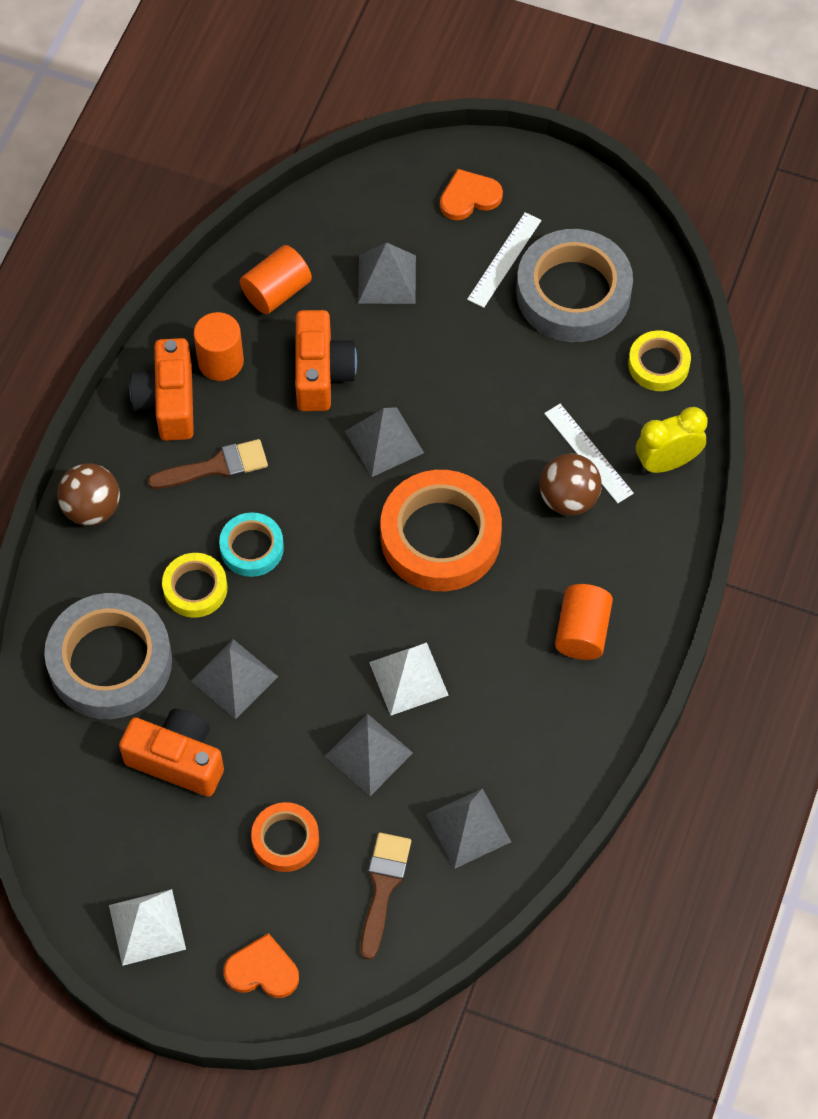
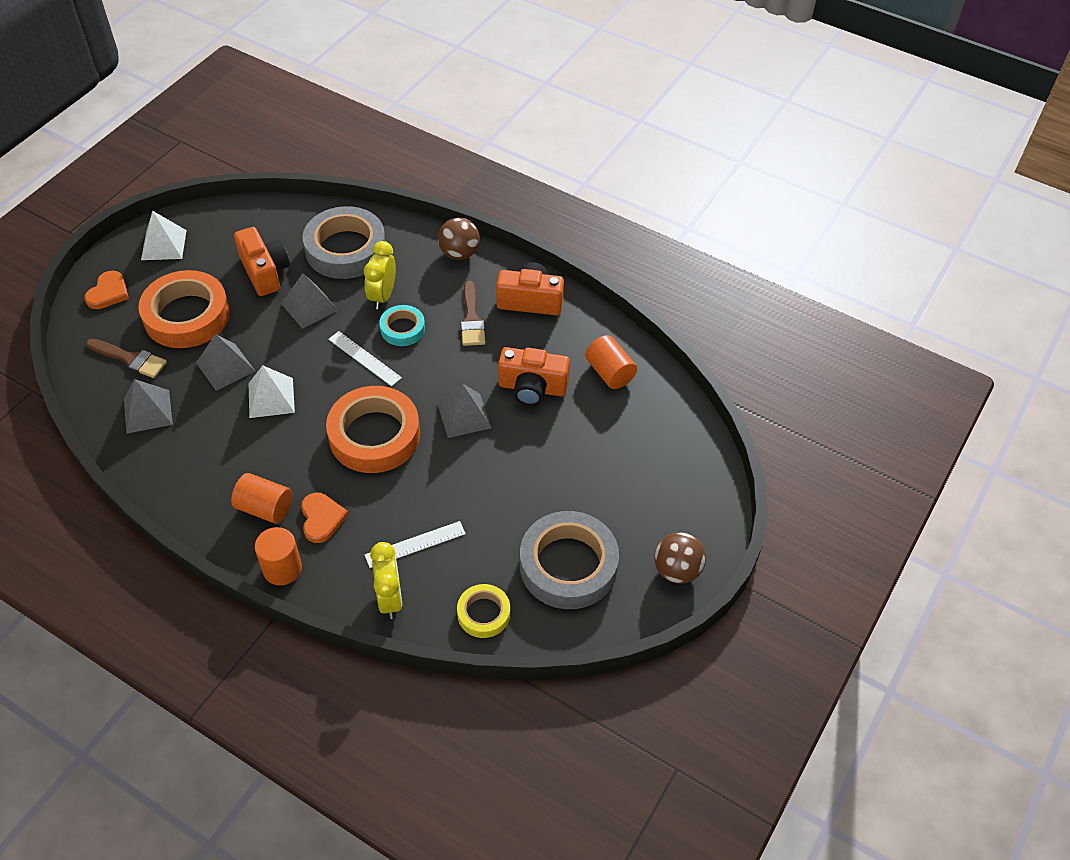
camera: 100 degrees right, 10 degrees down
orange camera [119,709,224,797] -> orange camera turned 60 degrees counterclockwise [234,227,290,296]
yellow tape [162,553,227,618] -> yellow clock [364,241,396,309]
orange cylinder [194,312,244,381] -> orange cylinder moved to [255,527,302,585]
orange tape [251,802,319,872] -> orange tape [138,270,230,348], size x1.90
grey pyramid [358,242,416,304] -> none
orange heart [440,169,503,220] -> orange heart moved to [301,493,348,543]
white ruler [467,212,541,308] -> white ruler moved to [328,331,402,386]
brown ball [540,454,602,515] -> brown ball moved to [654,532,706,584]

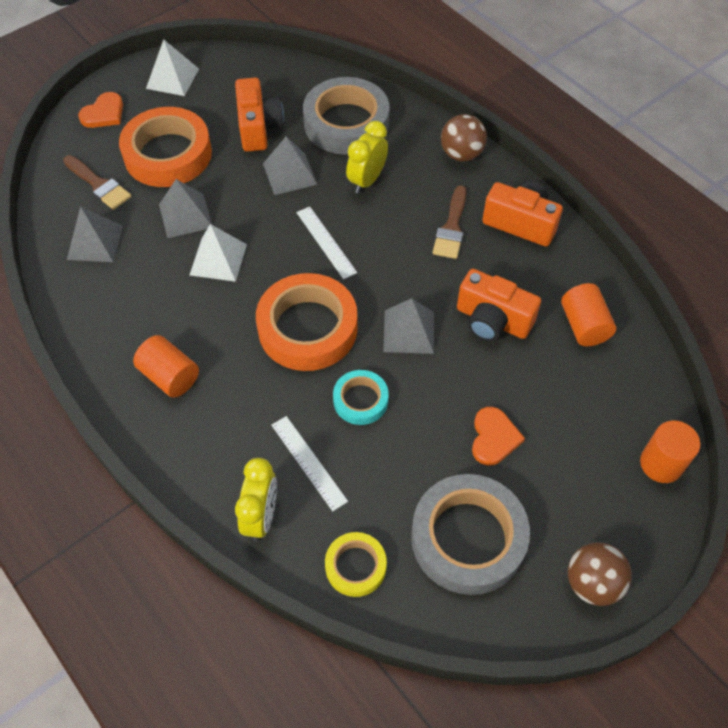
camera: 20 degrees right, 5 degrees up
orange cylinder [255,527,302,585] -> orange cylinder moved to [640,421,700,483]
orange heart [301,493,348,543] -> orange heart moved to [472,407,525,466]
white ruler [365,521,466,568] -> white ruler turned 60 degrees clockwise [271,416,348,511]
turquoise tape [379,305,425,346] -> turquoise tape moved to [333,370,389,425]

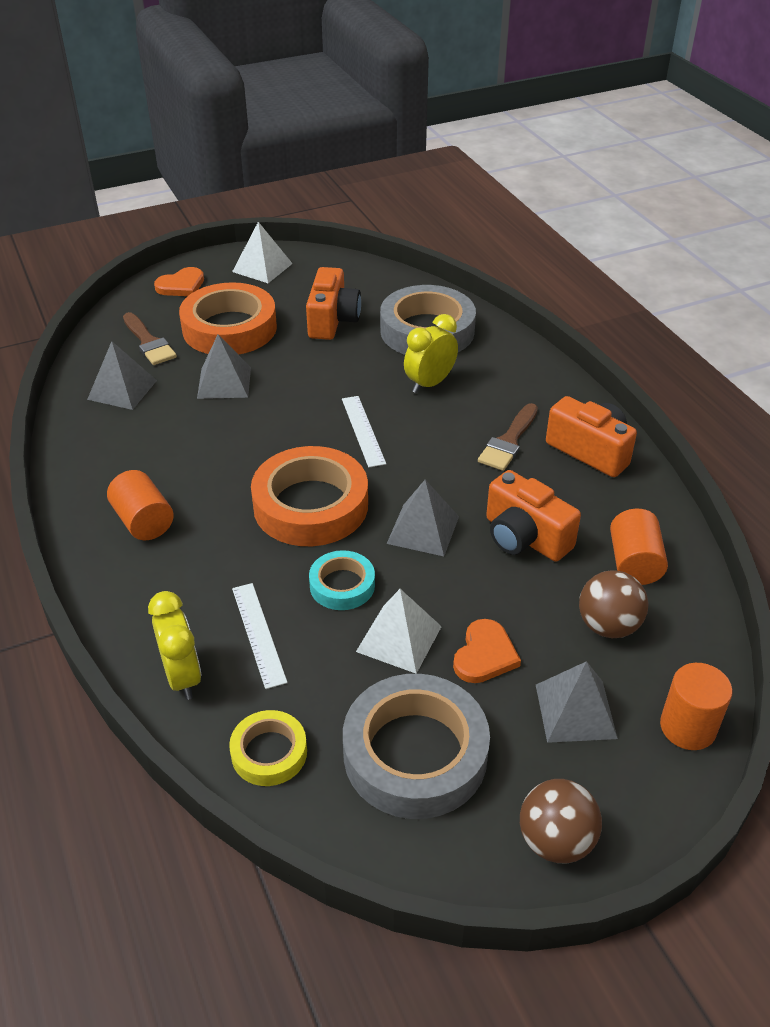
camera: 15 degrees right, 15 degrees down
white pyramid [190,224,247,282] -> white pyramid moved to [356,589,442,674]
yellow clock [235,458,277,541] -> yellow clock turned 45 degrees counterclockwise [148,591,202,700]
grey pyramid [263,136,318,195] -> grey pyramid moved to [536,661,618,743]
brown ball [441,114,487,162] -> brown ball moved to [579,570,648,638]

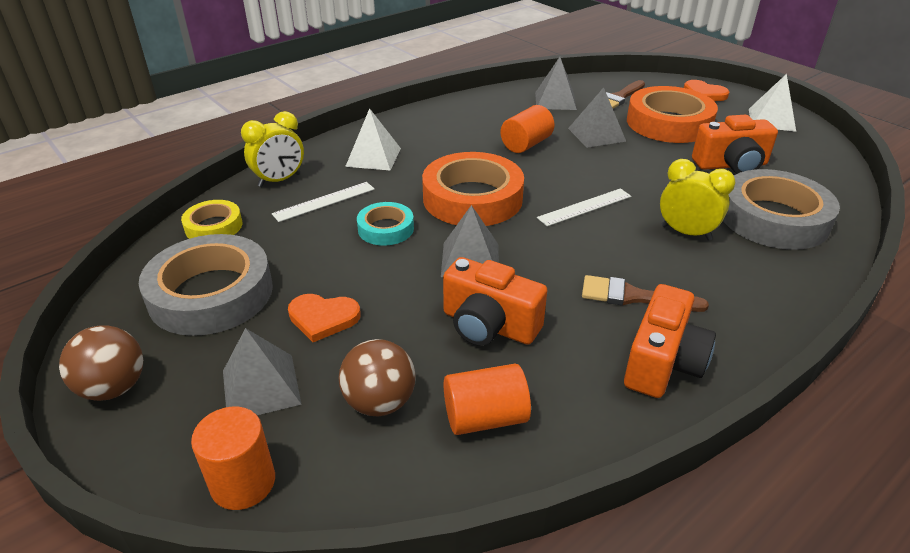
camera: 75 degrees right, 5 degrees down
orange cylinder [107,470,174,540] -> orange cylinder moved to [500,105,555,153]
white pyramid [356,589,442,674] -> white pyramid moved to [345,108,401,170]
orange camera [486,470,581,562] -> orange camera turned 90 degrees counterclockwise [443,257,547,346]

